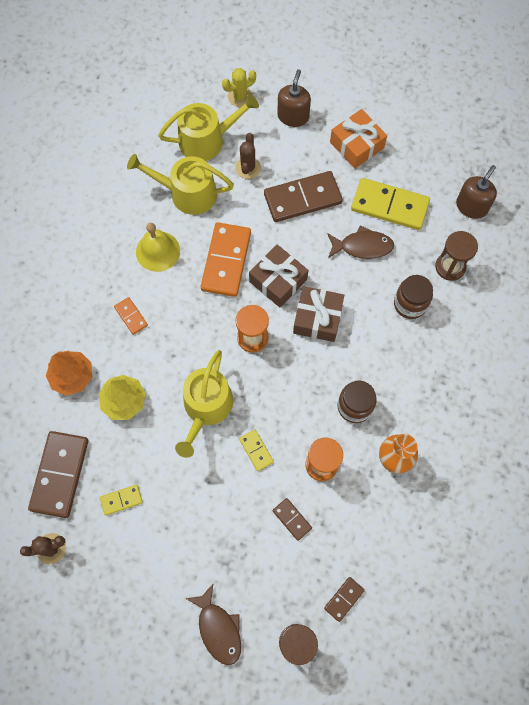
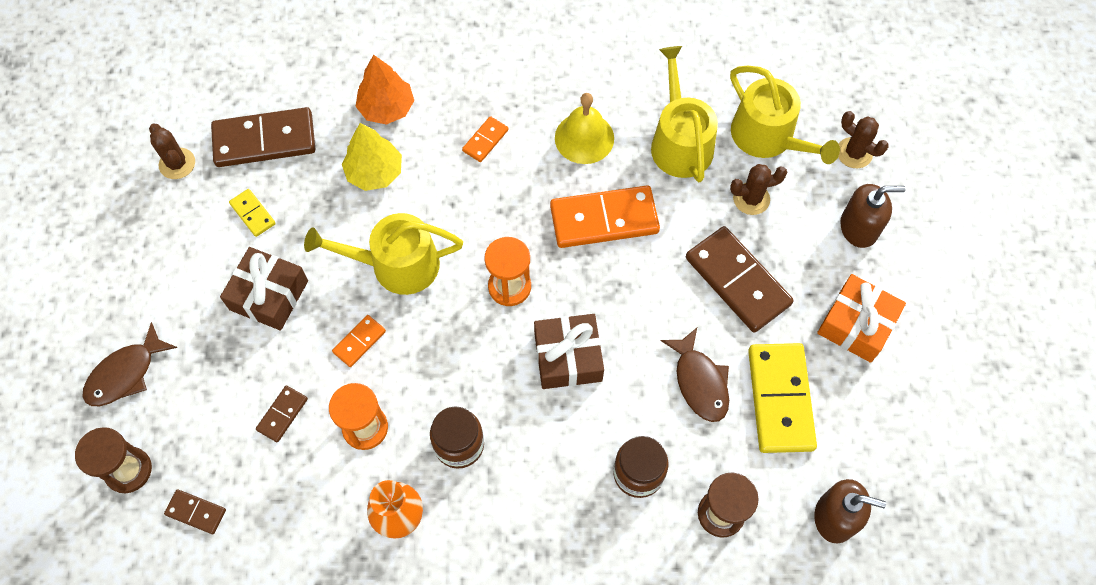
camera: 70 degrees right, 5 degrees down
yellow cactus [222,68,256,107] -> brown cactus [838,111,889,168]
yellow domino [239,430,274,471] -> orange domino [332,315,386,367]
brown gift [249,244,308,307] -> brown gift moved to [220,247,308,331]

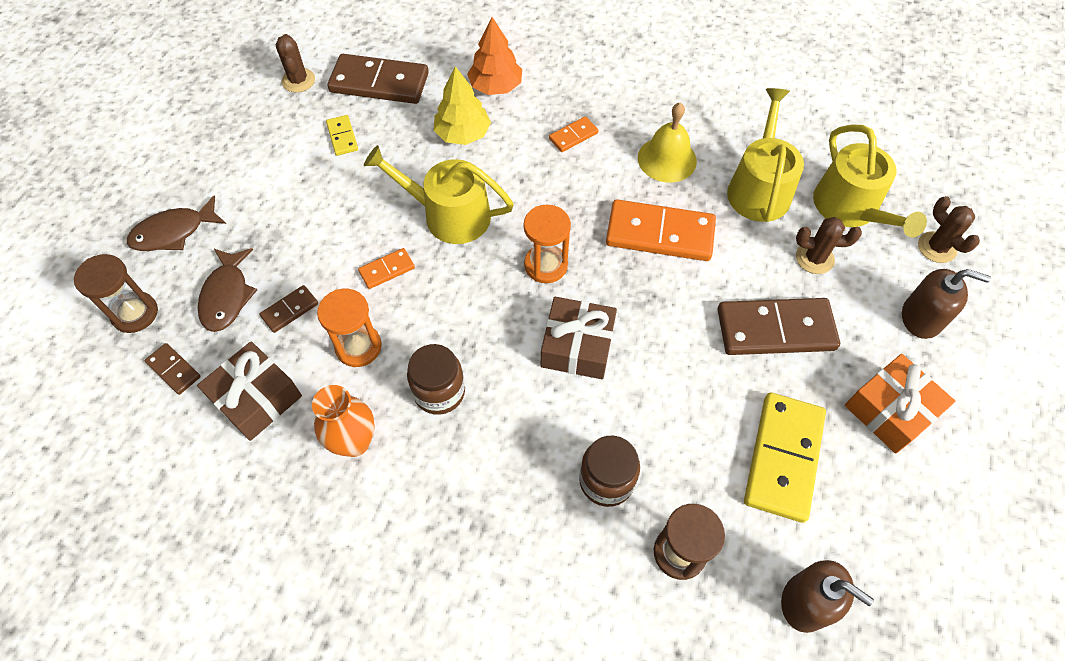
camera: 20 degrees right, 5 degrees down
brown gift [220,247,308,331] -> brown gift moved to [197,341,302,441]
brown fish [661,328,729,422] -> brown fish moved to [198,248,257,332]
brown domino [686,226,794,333] -> brown domino turned 75 degrees counterclockwise [718,298,840,355]

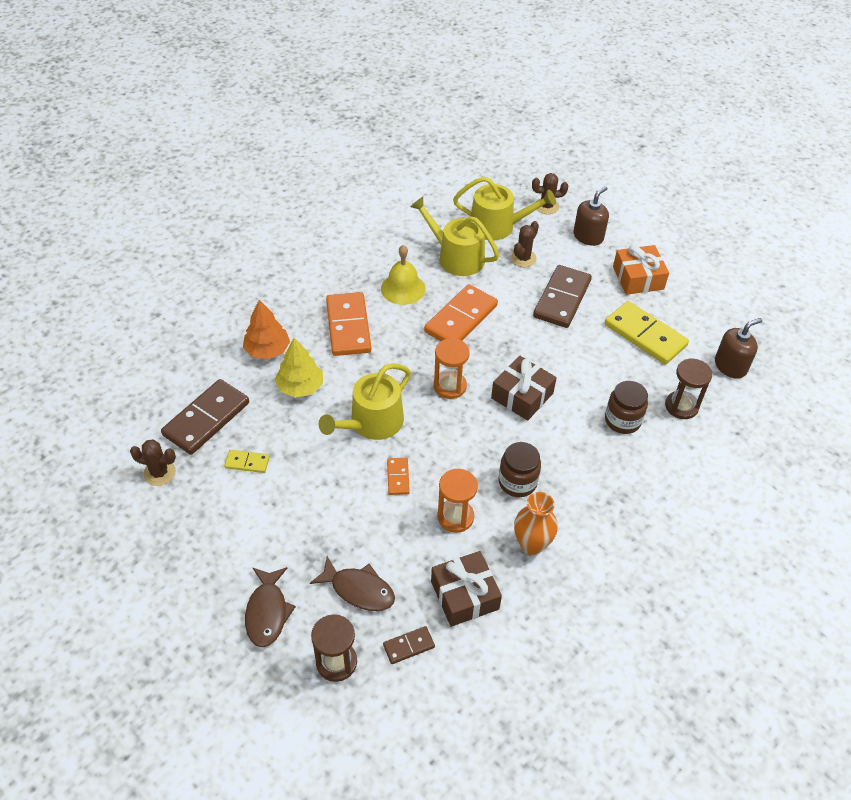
camera: 65 degrees left, 10 degrees down
brown domino [259,285,318,333] -> none
orange domino [549,116,599,152] -> orange domino [326,292,371,356], size x2.09

